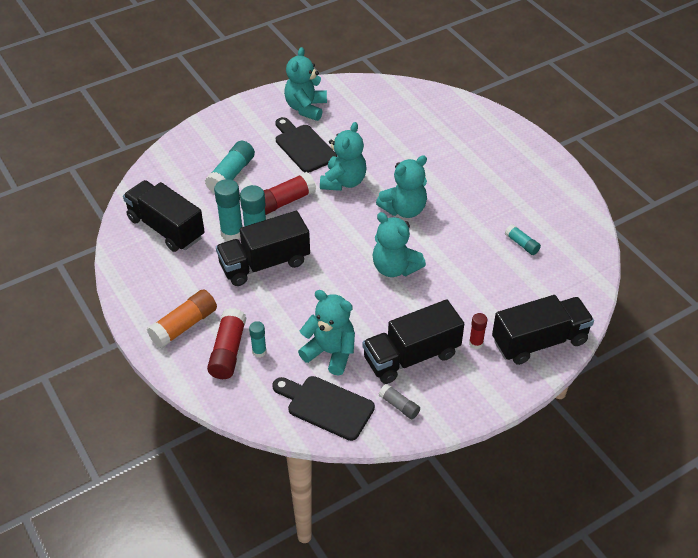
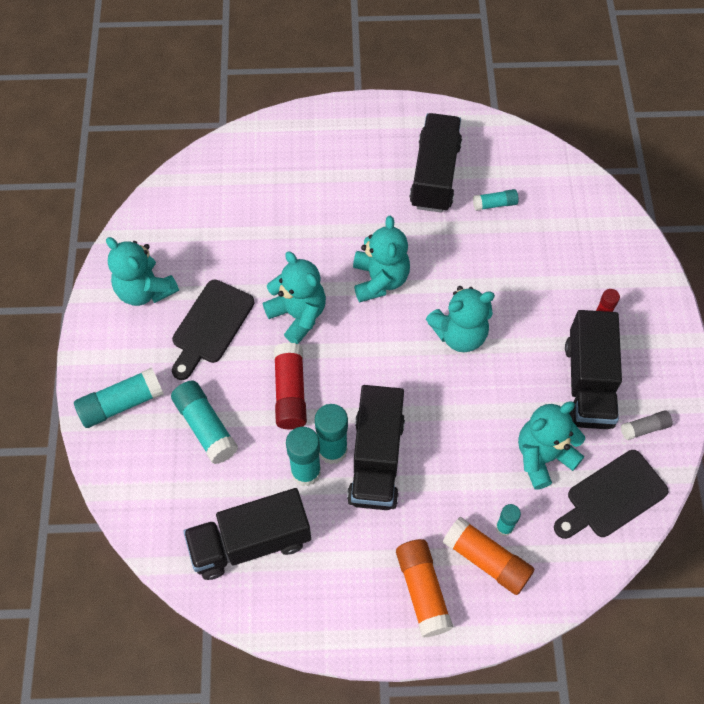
camera: 60 degrees left, 15 degrees up
red glue stick [207,308,246,379] -> orange glue stick [443,516,534,595]
black cutting board [275,117,337,173] -> black cutting board turned 60 degrees counterclockwise [172,280,254,380]
black truck [492,295,594,365] -> black truck moved to [409,113,462,213]
none -> turquoise glue stick [74,367,164,428]

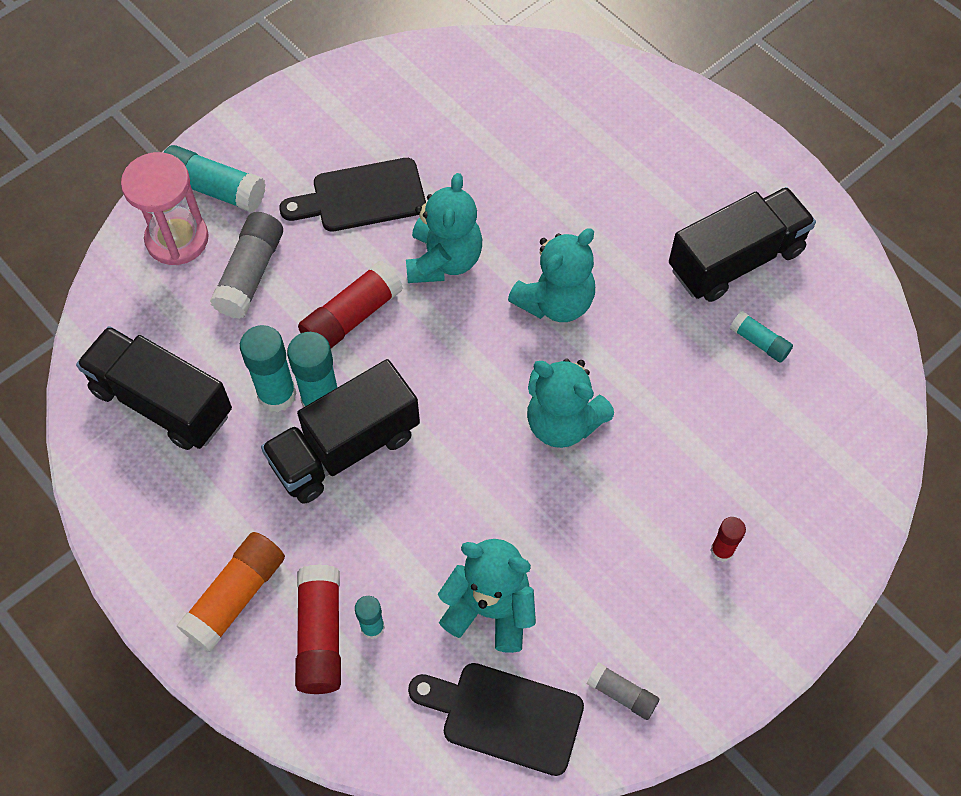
camera: 50 degrees right, 0 degrees up
turquoise teddy bear [106,237,179,306] -> none
turquoise glue stick [171,381,238,464] -> grey glue stick [210,212,283,319]
orange glue stick [443,516,534,595] -> red glue stick [295,564,341,694]
black truck [565,310,622,429] -> none
none -> pink hourglass [121,152,209,265]

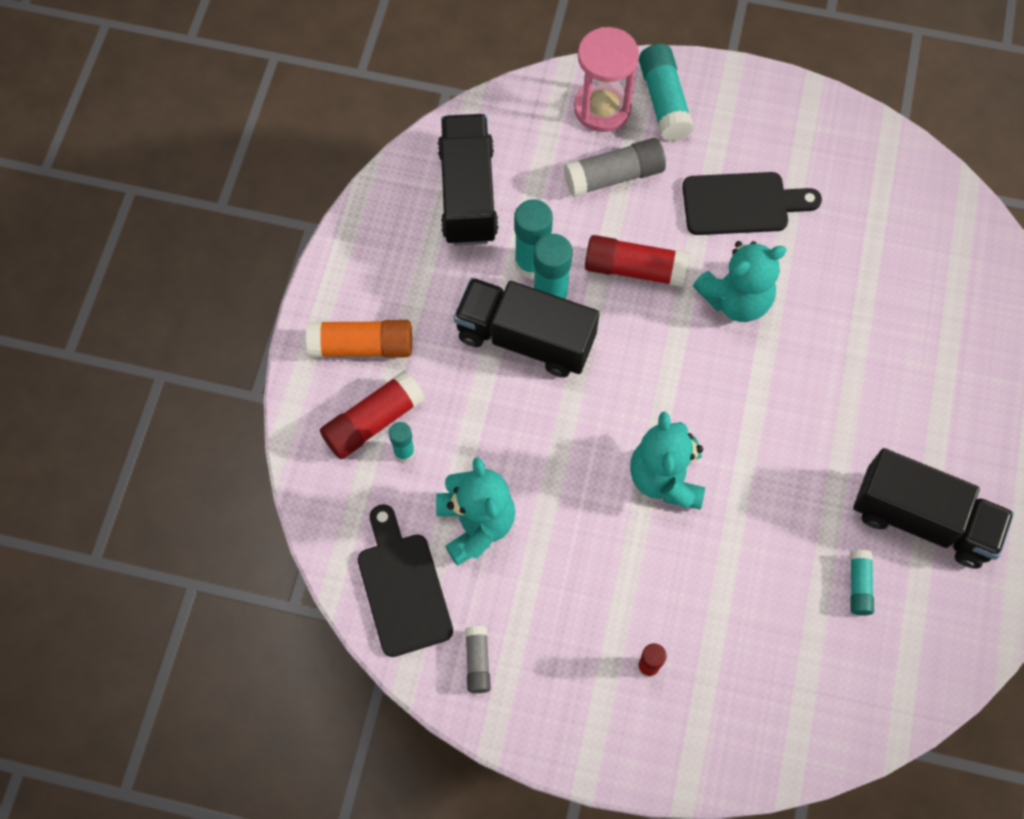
camera: 55 degrees right, 5 degrees up
black cutting board [279,158,426,232] -> black cutting board turned 135 degrees clockwise [682,172,822,235]
turquoise teddy bear [508,228,595,322] -> none

